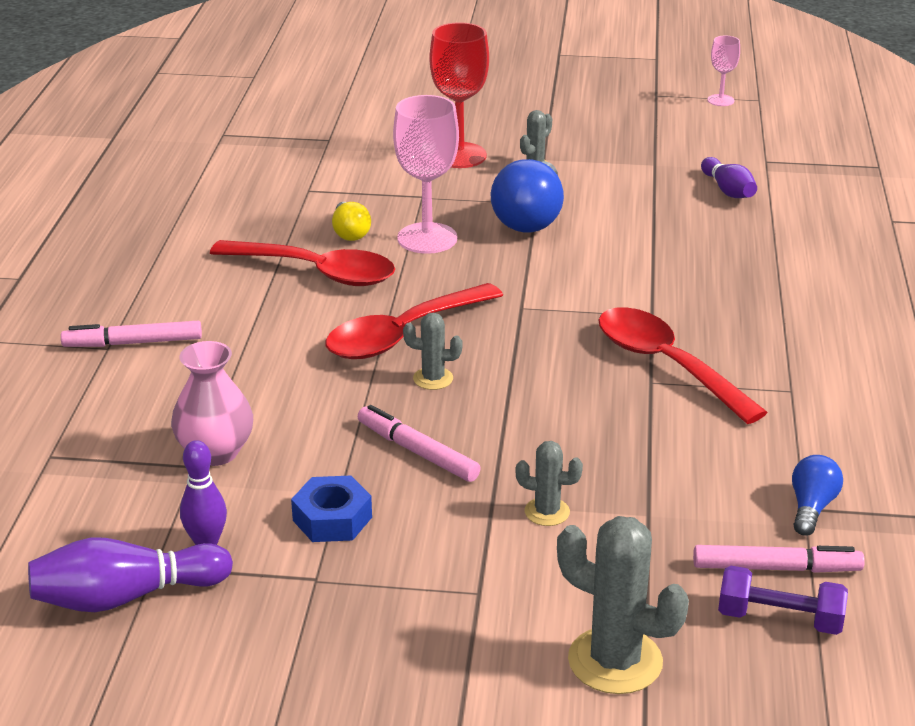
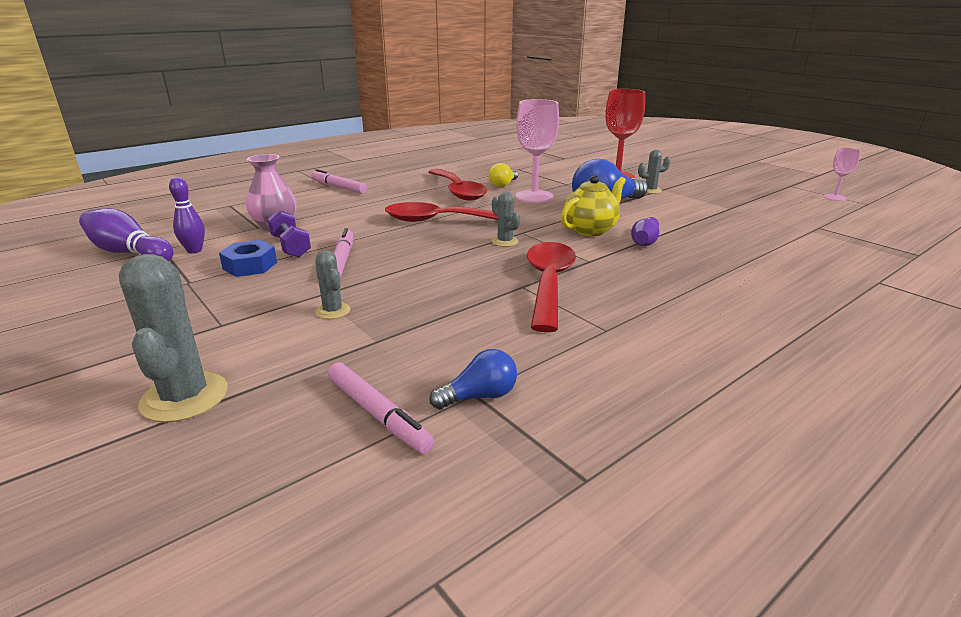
camera: 45 degrees right, 5 degrees down
grey cactus [403,313,463,390] -> grey cactus moved to [492,192,520,247]
purple bowling pin [701,157,757,198] -> purple bowling pin moved to [631,217,659,246]
purple dumbbell [718,566,848,635] -> purple dumbbell moved to [267,210,311,257]
none -> yellow teapot [561,175,626,236]

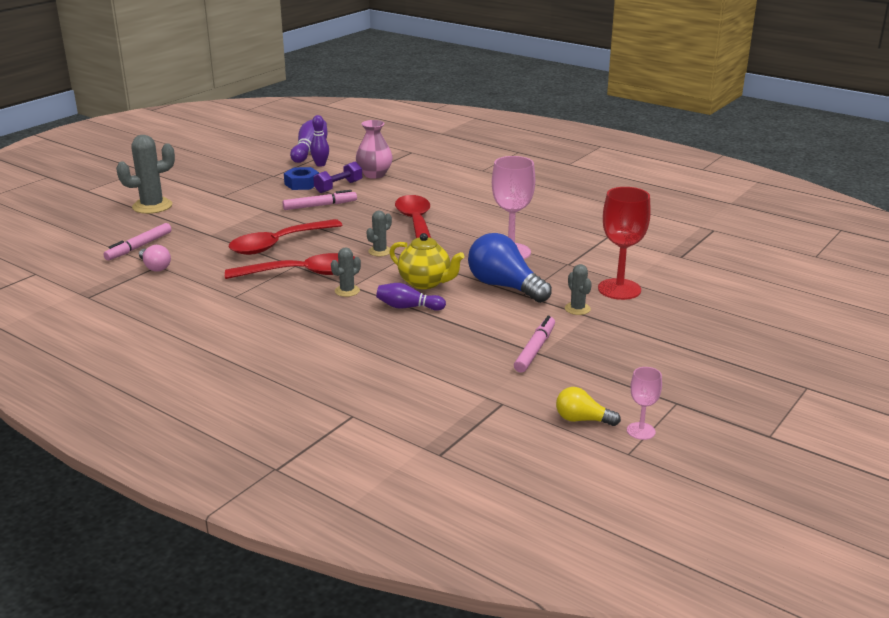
camera: 75 degrees right, 0 degrees up
pink marker [311,169,367,194] -> pink marker moved to [514,316,555,373]
grey cactus [315,250,350,319] -> grey cactus moved to [331,247,361,297]
red spoon [428,168,487,201] -> red spoon moved to [228,219,343,255]
blue light bulb [430,349,517,409] -> pink light bulb [139,245,171,272]
yellow light bulb [489,163,518,187] -> yellow light bulb moved to [556,387,621,426]

